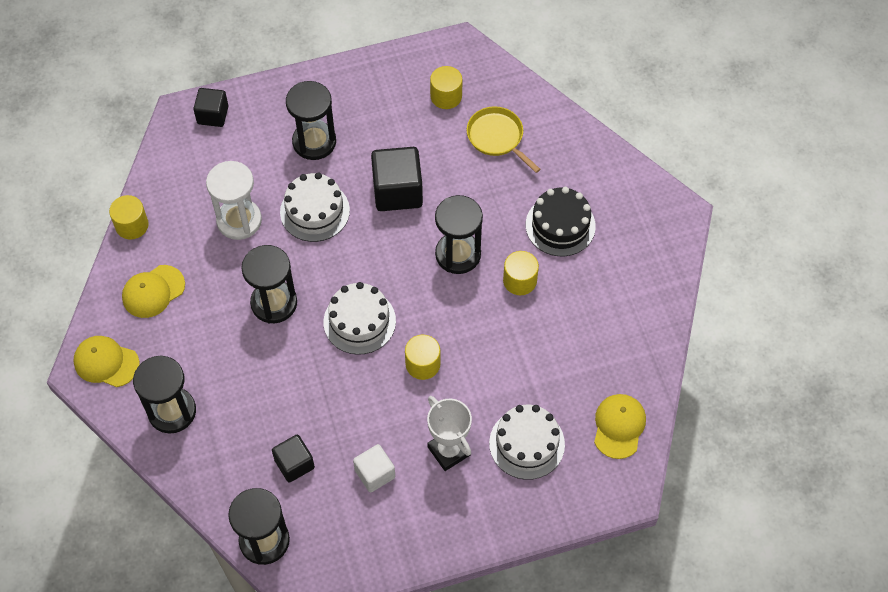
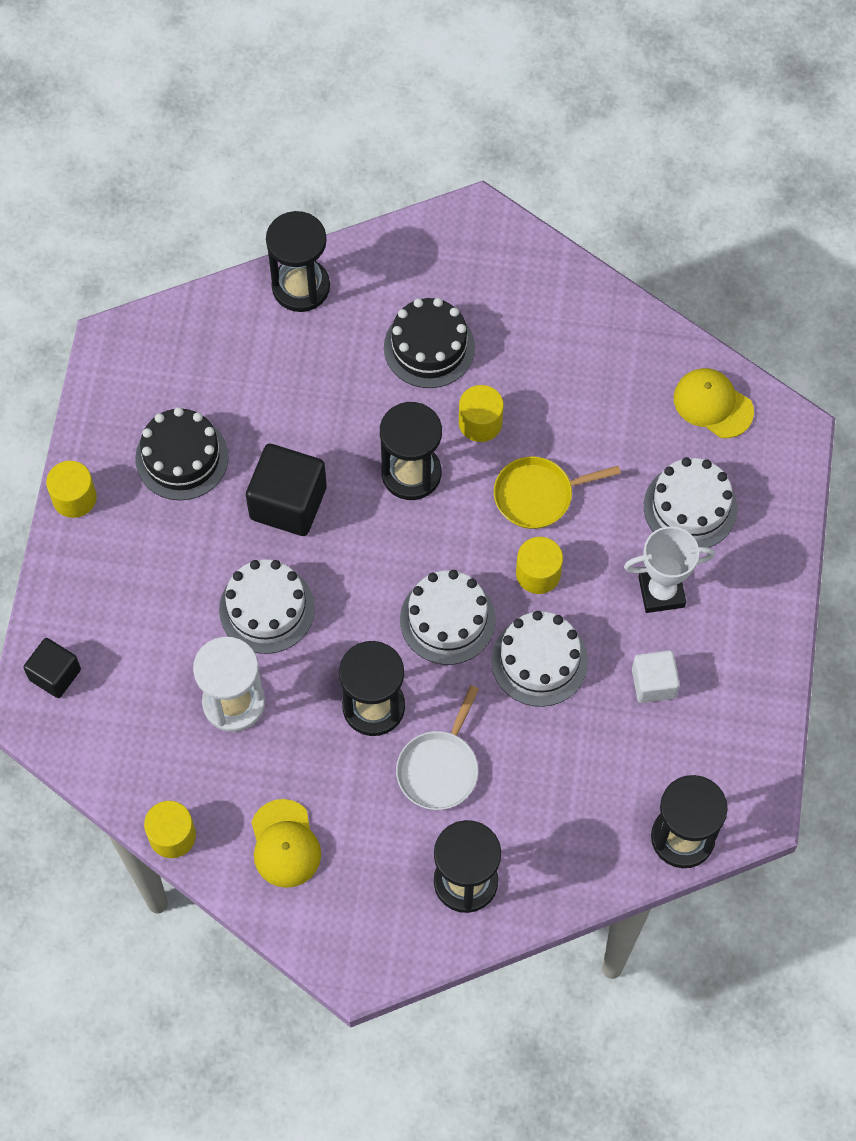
camera: 65 degrees left, 5 degrees up
yellow cap [74,336,140,387] -> none
black cube [272,435,315,483] -> none
black hourglass [286,81,336,160] -> black hourglass moved to [266,211,330,312]
yellow cylinder [430,66,463,109] -> yellow cylinder moved to [46,461,97,518]
yellow pan [467,106,541,173] -> yellow pan moved to [494,457,621,529]
none -> black cake [135,407,229,500]
none -> white pan [396,685,479,810]
none -> white cake [491,611,588,707]

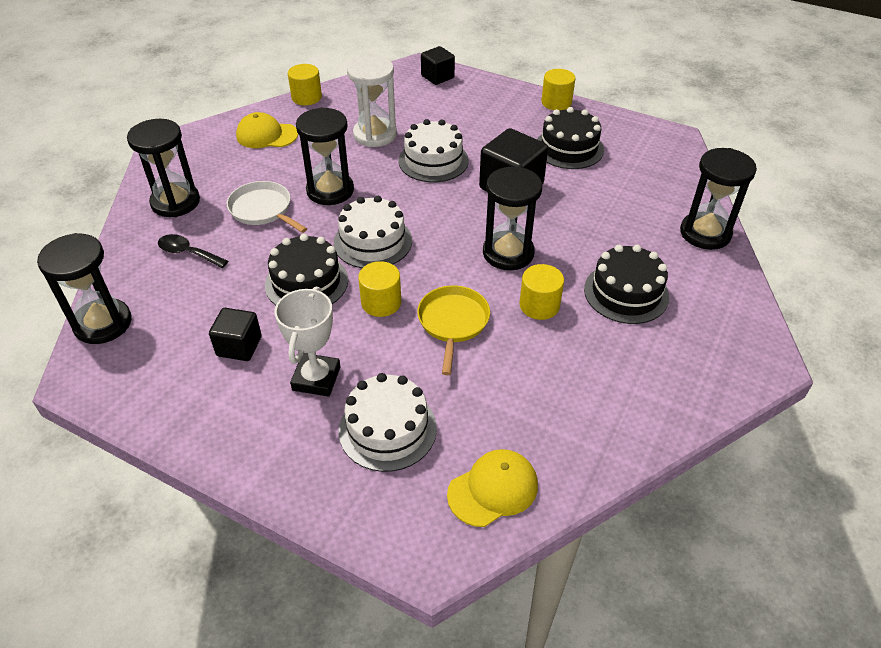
camera: 110 degrees right, 20 degrees down
white cake [491,611,588,707] -> black cake [265,234,348,305]
white cube [632,650,680,703] -> black cube [209,308,262,361]
none -> black spoon [158,234,228,268]

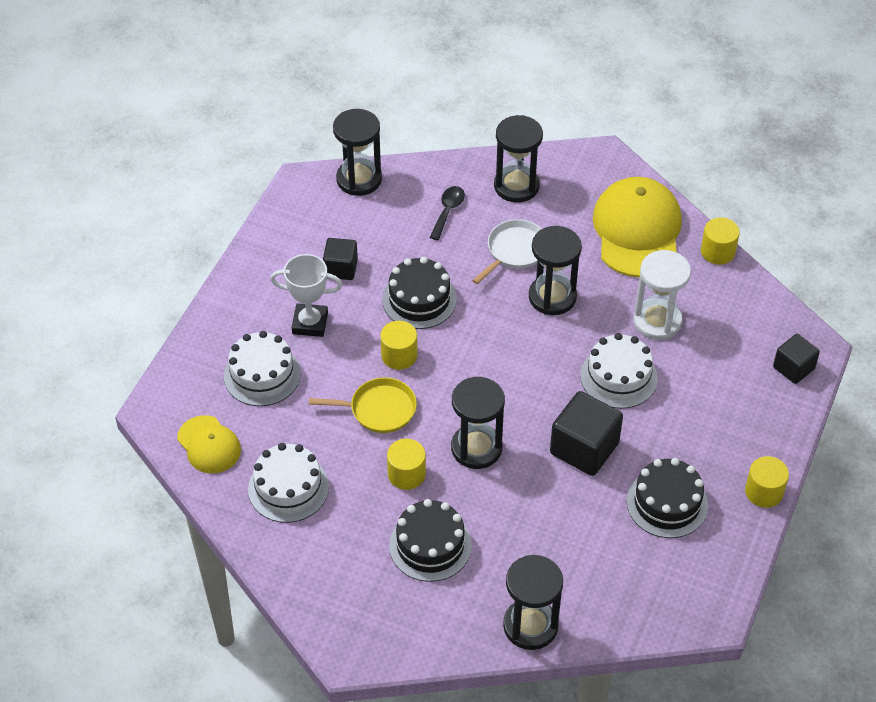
camera: 85 degrees right, 5 degrees up
yellow cap [236,112,298,148] -> yellow cap [593,177,682,278], size x1.83
white cake [333,196,412,268] -> white cake moved to [248,443,329,523]

